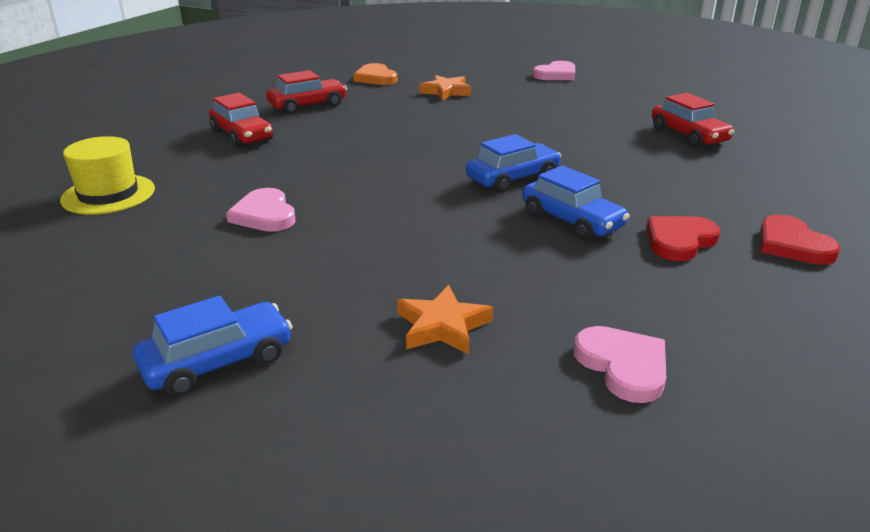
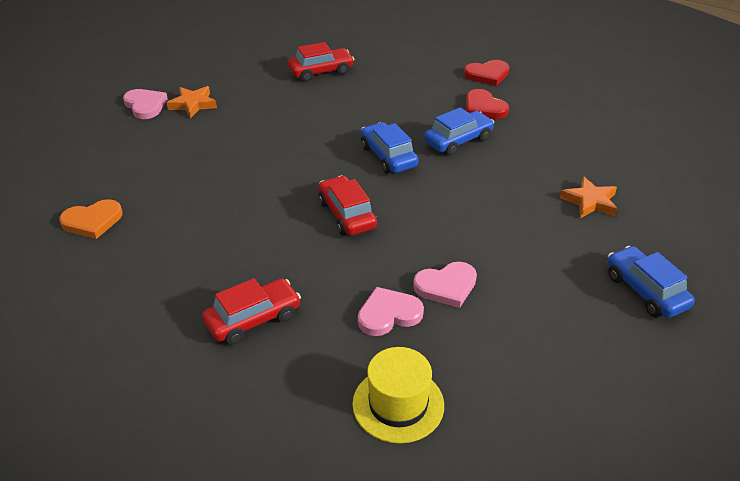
camera: 85 degrees left, 10 degrees up
red car [266,70,347,114] -> red car moved to [318,176,377,236]
orange star [419,75,471,101] -> orange star moved to [167,86,217,118]
pink heart [574,326,666,403] -> pink heart moved to [358,287,424,336]

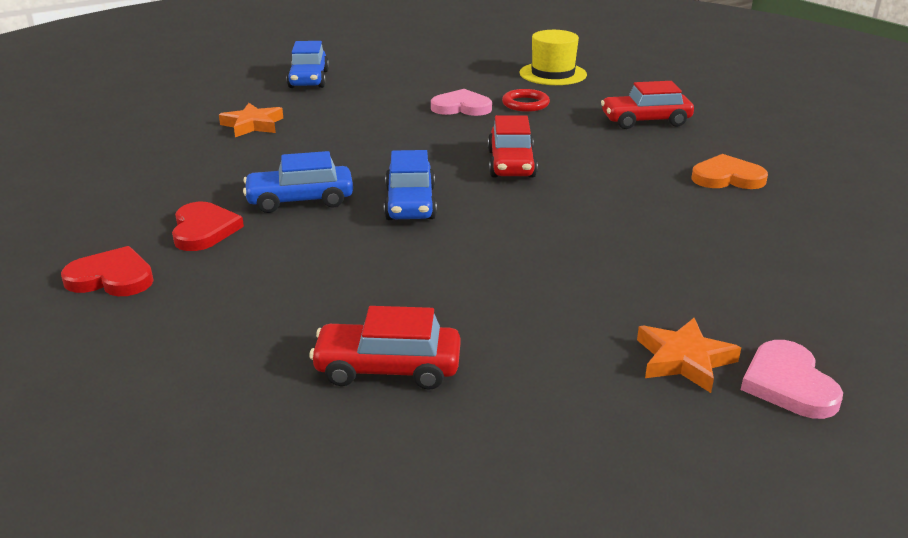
camera: 155 degrees left, 10 degrees down
orange heart [59,199,122,239] -> orange heart moved to [691,154,768,189]
pink heart [358,287,424,336] -> red ring [502,89,550,112]

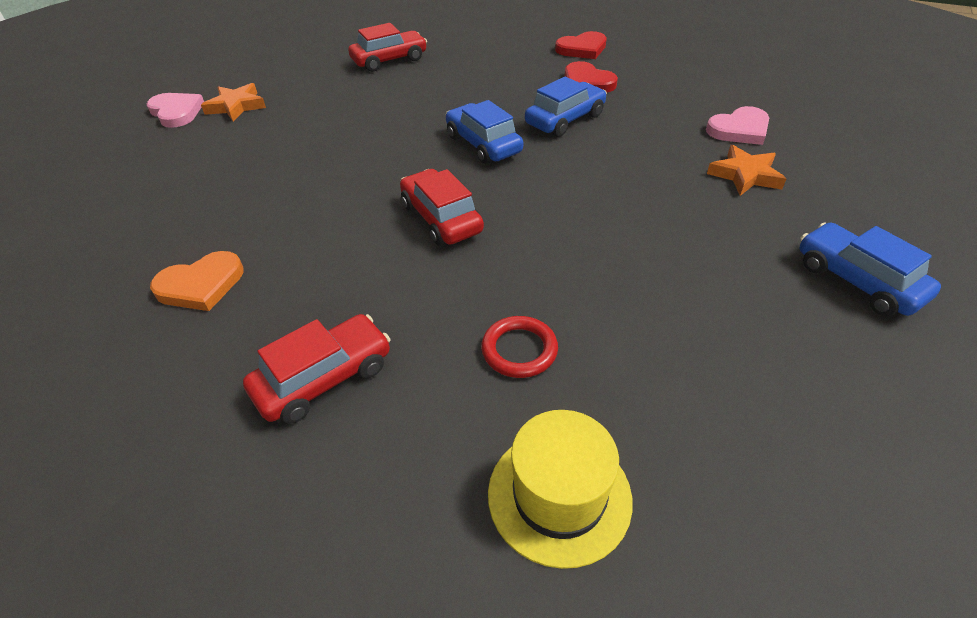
camera: 150 degrees right, 15 degrees up
pink heart [431,89,492,116] -> pink heart moved to [706,106,769,145]

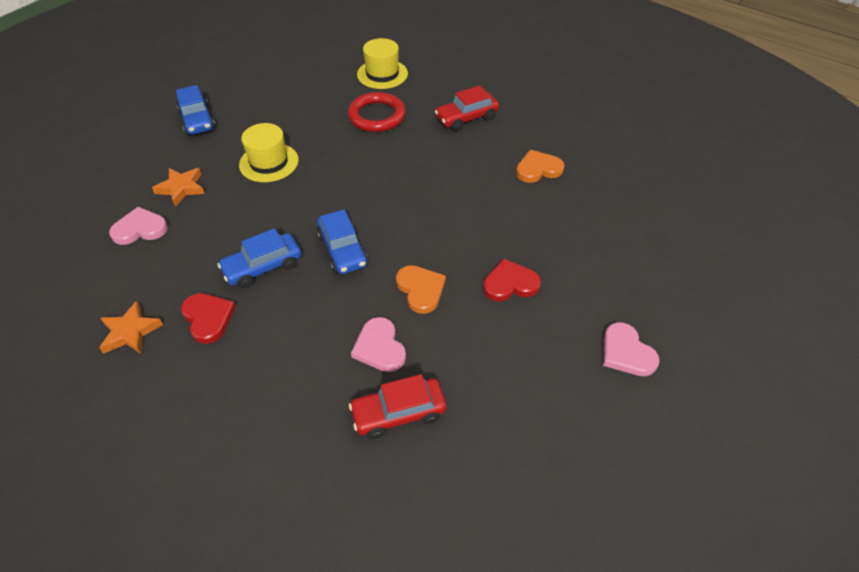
camera: 170 degrees left, 5 degrees up
orange star [201,83,266,122] -> orange star moved to [99,301,163,354]
red car [400,169,484,246] -> none
red ring [481,316,558,378] -> red ring [348,92,406,132], size x1.63
red heart [555,31,607,59] -> red heart moved to [483,259,541,301]
none -> yellow hat [239,123,299,182]
none -> pink heart [351,317,406,372]
none -> orange heart [396,265,446,314]

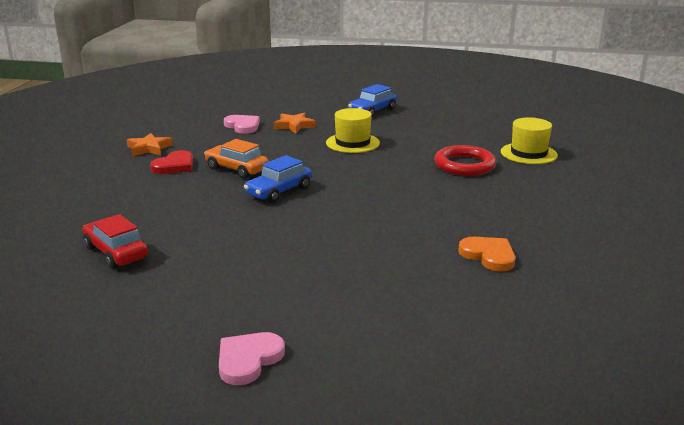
camera: 65 degrees right, 25 degrees down
blue car [217,228,301,288] -> orange car [204,139,269,179]
pink heart [351,317,406,372] -> none
orange heart [396,265,446,314] -> none
red car [435,85,499,131] -> none
red heart [483,259,541,301] -> none

